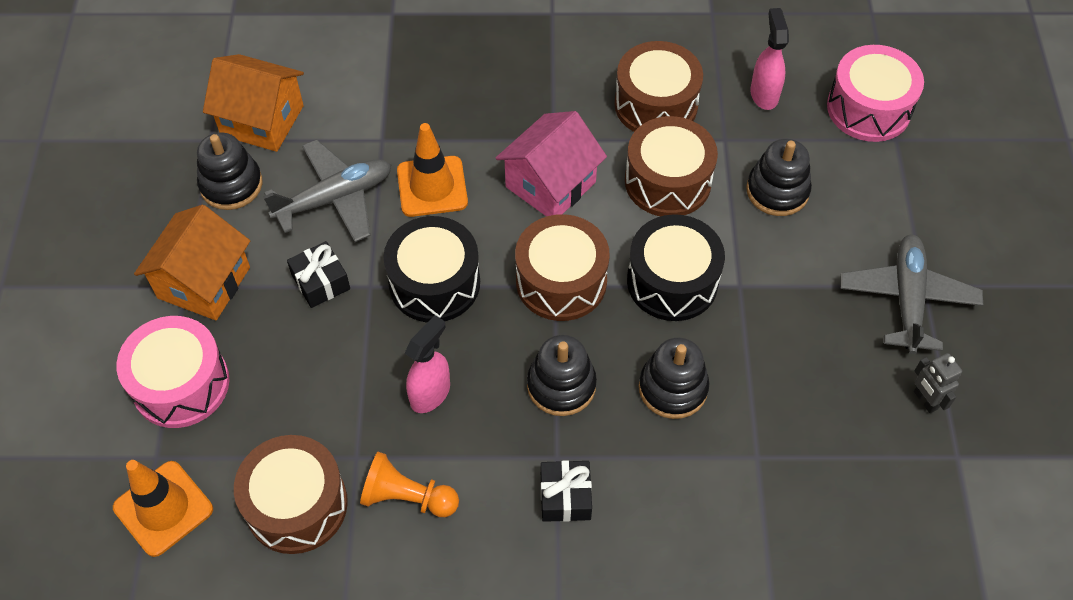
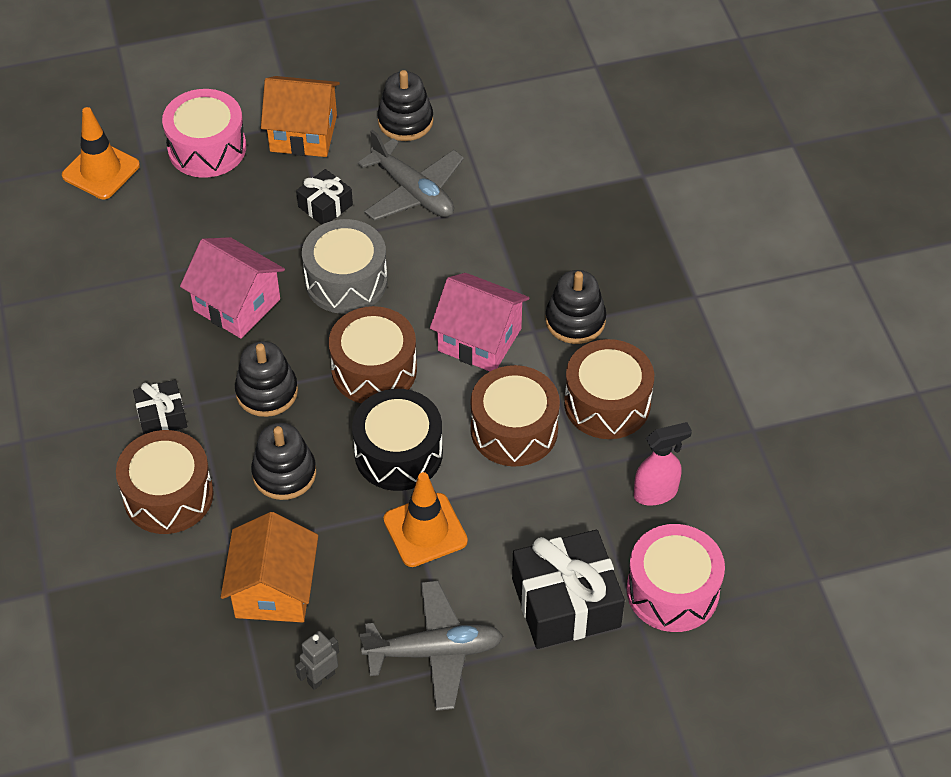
camera: 75 degrees right, 5 degrees down
orange house [203,54,304,152] -> orange house moved to [221,512,318,622]
brown drum [234,435,348,554] -> brown drum moved to [116,430,214,534]
orange pawn [360,452,459,517] -> none
black drum [383,216,480,322] -> grey drum [302,219,388,314]
orange traffic cone [397,123,468,217] -> orange traffic cone moved to [383,472,468,567]
pink spray bottle [405,315,450,413] -> pink house [180,237,285,339]
black stacking toy [746,139,812,216] -> black stacking toy moved to [546,270,606,344]
none -> black gift [512,530,625,649]

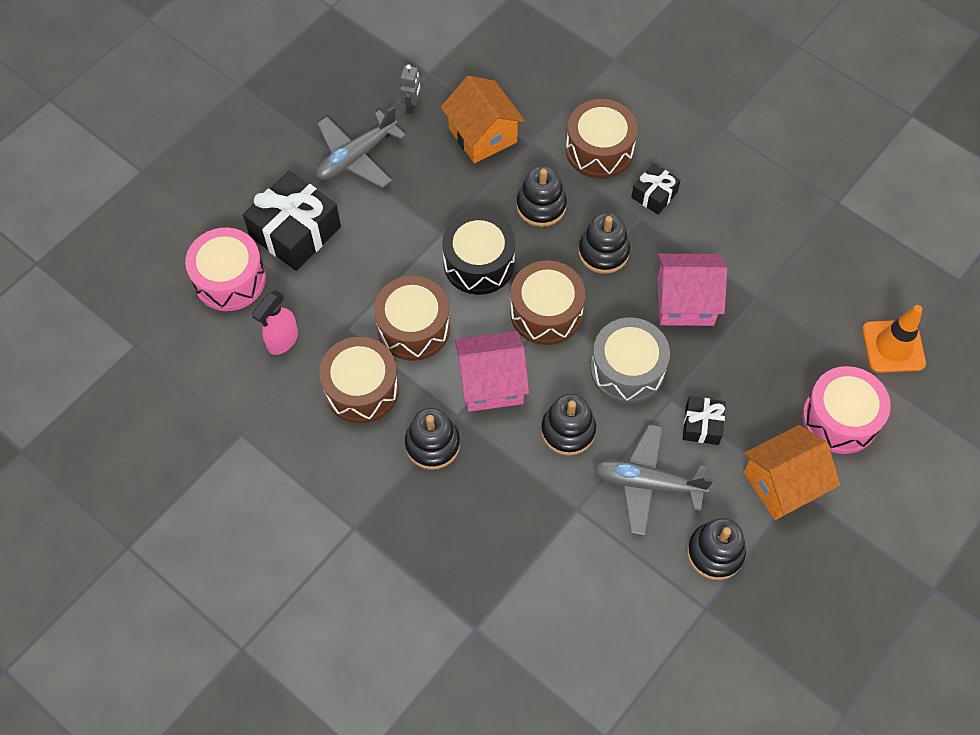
camera: 145 degrees right, 10 degrees up
orange traffic cone [383,472,468,567] -> none
none -> black stacking toy [541,393,596,456]

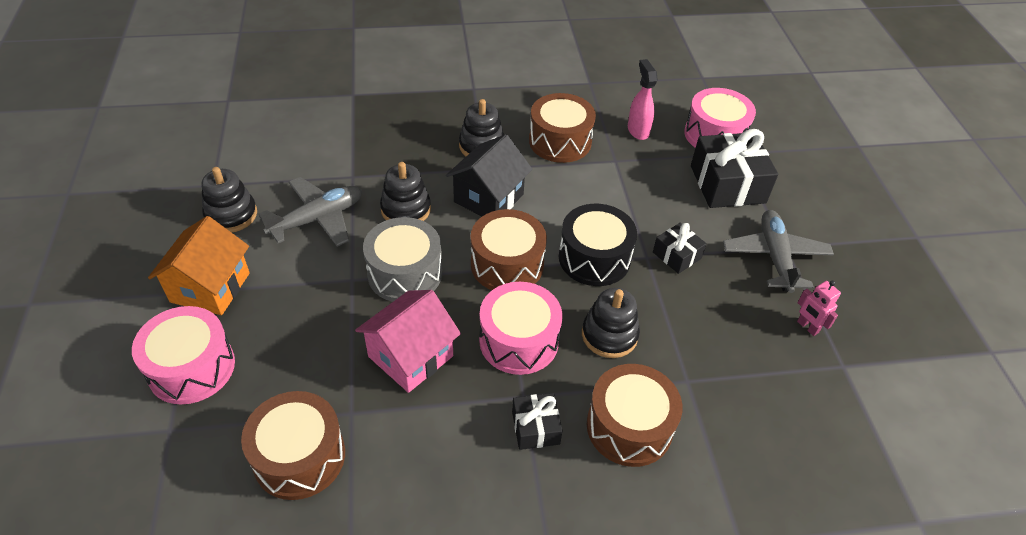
camera: 130 degrees right, 15 degrees down
brown drum [374,276,450,361] -> brown drum moved to [241,391,345,500]
grey robot [400,64,421,114] -> pink robot [797,280,841,336]
orange house [441,76,525,163] -> none
pink house [455,331,529,412] -> black house [446,134,533,216]
black stacking toy [578,212,630,274] -> pink drum [479,282,563,375]
black gift [683,396,726,445] -> black gift moved to [653,223,707,274]
orange traffic cone [862,305,926,373] -> none

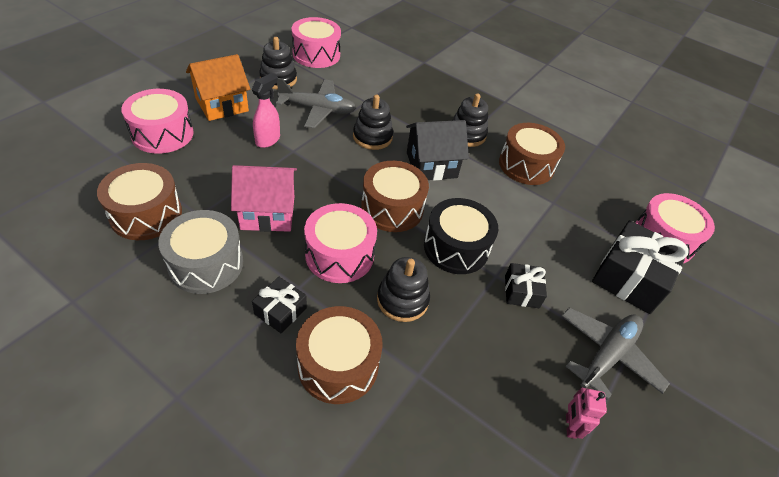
camera: 40 degrees right, 0 degrees up
grey drum [363,217,442,302] -> grey drum moved to [158,210,243,294]
pink spray bottle [628,59,658,140] -> pink spray bottle moved to [252,73,280,148]
none -> pink drum [292,17,341,68]

